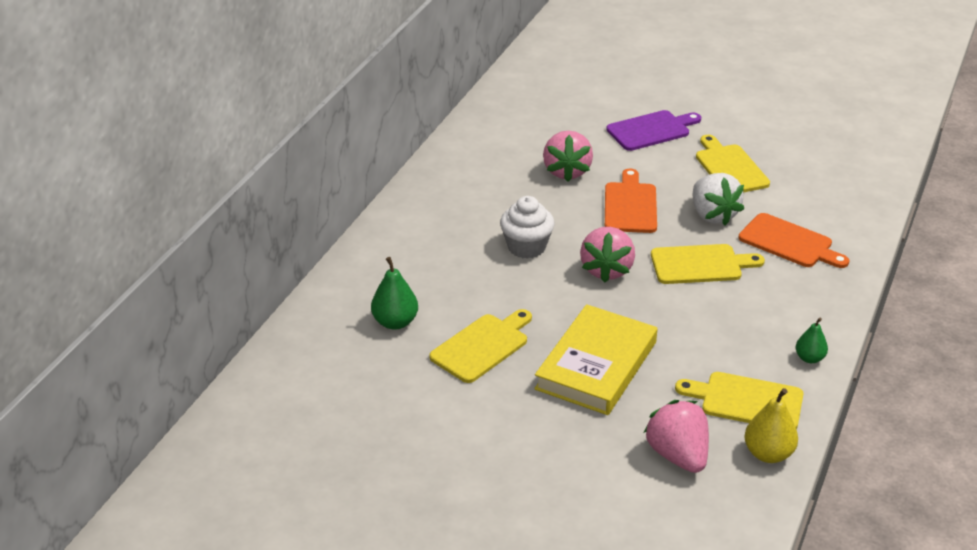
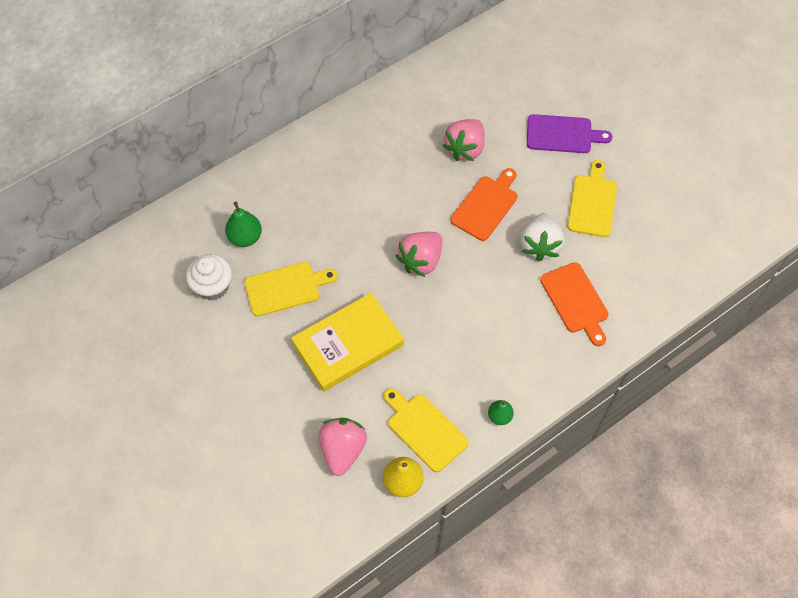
camera: 30 degrees right, 25 degrees up
white cupcake [500,196,555,259] -> white cupcake moved to [186,254,232,301]
yellow cutting board [651,244,765,284] -> none

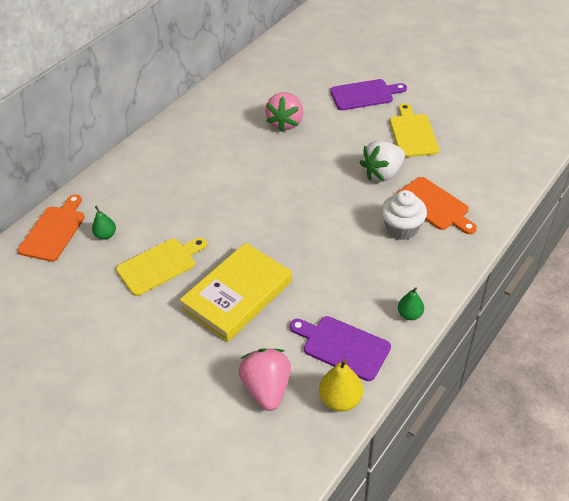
camera: 15 degrees left, 15 degrees down
white cupcake [186,254,232,301] -> white cupcake moved to [381,190,427,240]
green pear [225,202,262,247] -> green pear [92,206,116,240], size x0.65
yellow cutting board [384,388,468,472] -> purple cutting board [290,316,391,381]
pink strawberry [396,232,442,277] -> none
orange cutting board [451,168,518,241] -> orange cutting board moved to [18,194,85,262]
white strawberry [520,213,565,261] -> white strawberry turned 60 degrees clockwise [360,141,405,182]

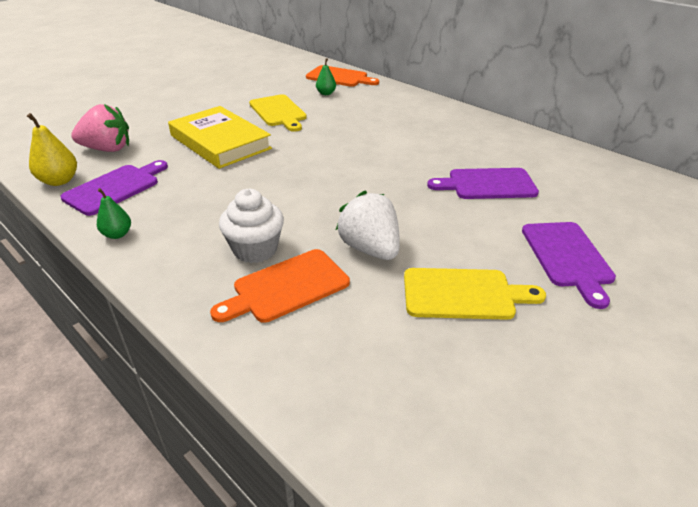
camera: 95 degrees right, 10 degrees down
pink strawberry [265,92,303,132] -> purple cutting board [427,168,539,199]

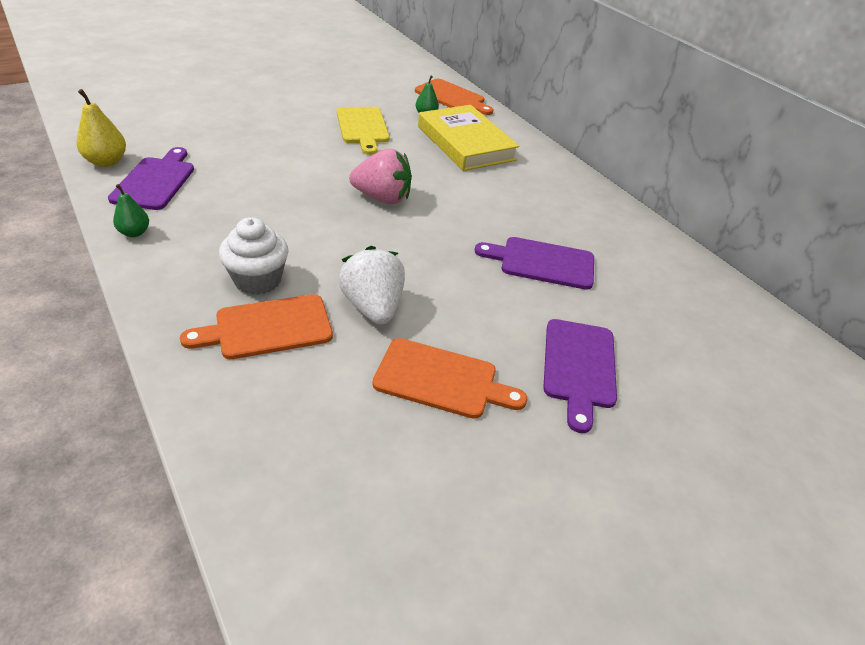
camera: 10 degrees right, 5 degrees up
purple cutting board [60,160,168,216] -> purple cutting board turned 45 degrees counterclockwise [108,147,194,210]
pink strawberry [71,104,129,152] -> pink strawberry moved to [349,149,412,204]
yellow book [168,106,272,169] -> yellow book moved to [418,105,520,171]
yellow cutting board [404,268,546,320] -> orange cutting board [372,338,527,419]

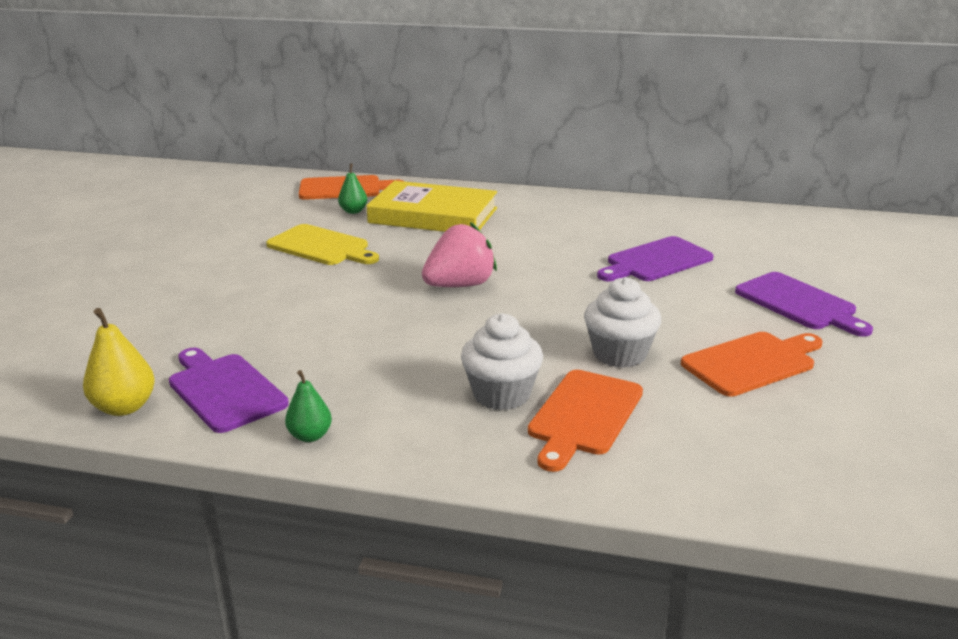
camera: 40 degrees left, 15 degrees down
white strawberry [338,246,405,324] -> white cupcake [584,277,661,368]

